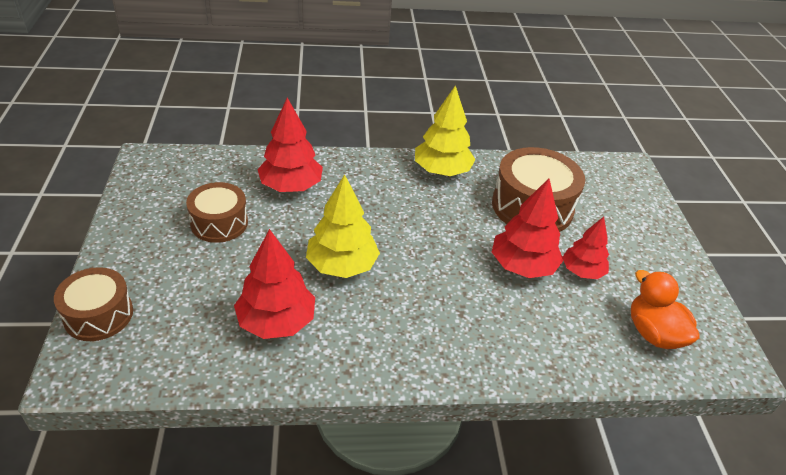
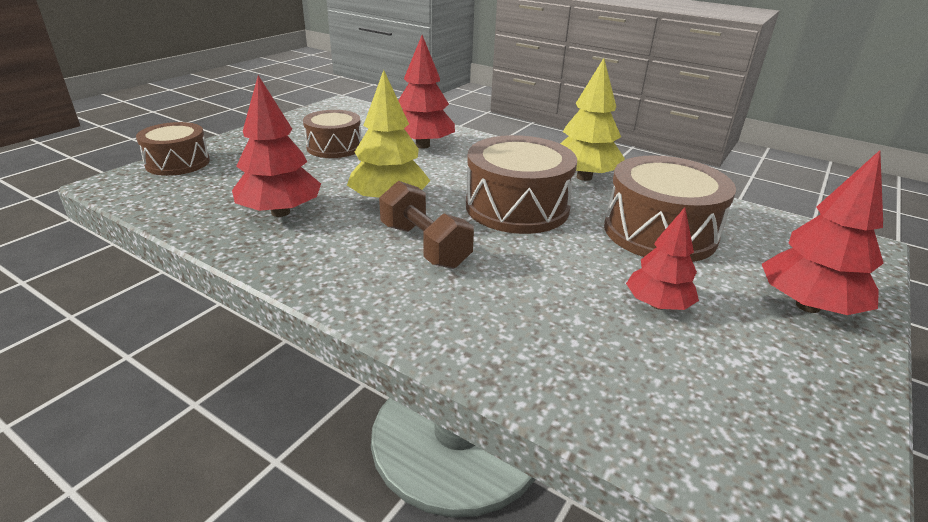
camera: 40 degrees right, 10 degrees down
red tree [492,178,564,278] -> red tree moved to [762,150,884,315]
orange duck [631,270,699,349] -> none
none -> brown dumbbell [379,181,474,269]
none -> brown drum [466,135,577,234]

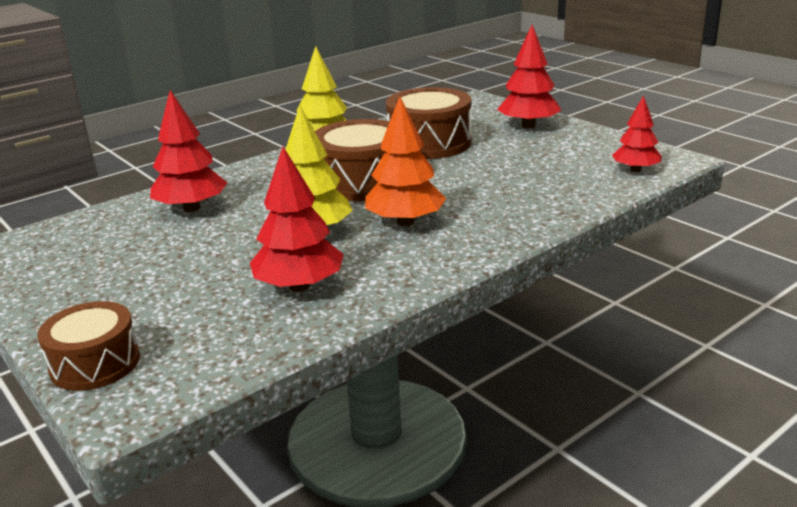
camera: 70 degrees left, 5 degrees down
brown drum [303,110,362,158] -> none
brown dumbbell [379,181,474,269] -> orange tree [365,96,446,226]
red tree [626,207,699,310] -> red tree moved to [612,95,662,172]

